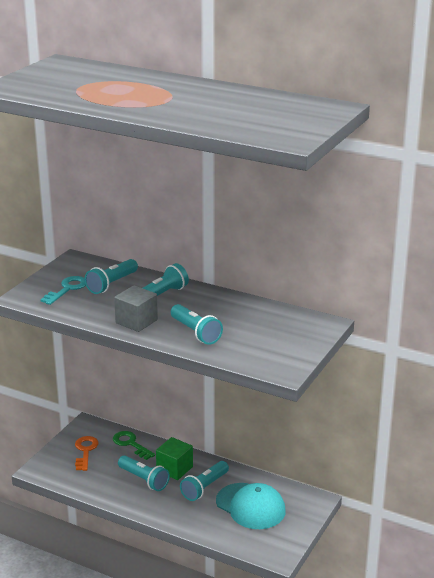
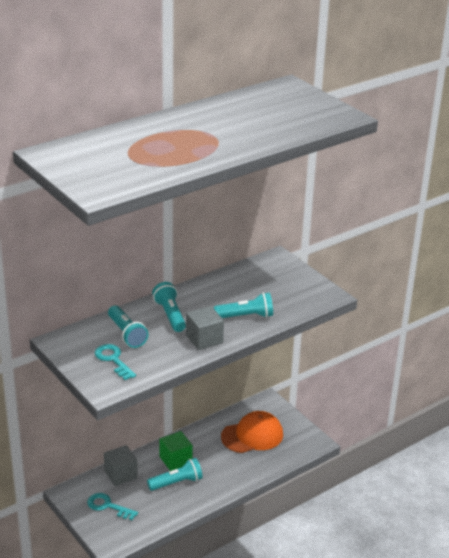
camera: 65 degrees left, 5 degrees up
orange key [75,436,98,471] -> turquoise key [87,493,138,520]
green key [113,431,155,460] -> grey cube [104,445,138,486]
turquoise flashlight [180,461,229,501] -> none
turquoise cap [216,483,286,529] -> orange cap [221,411,283,453]

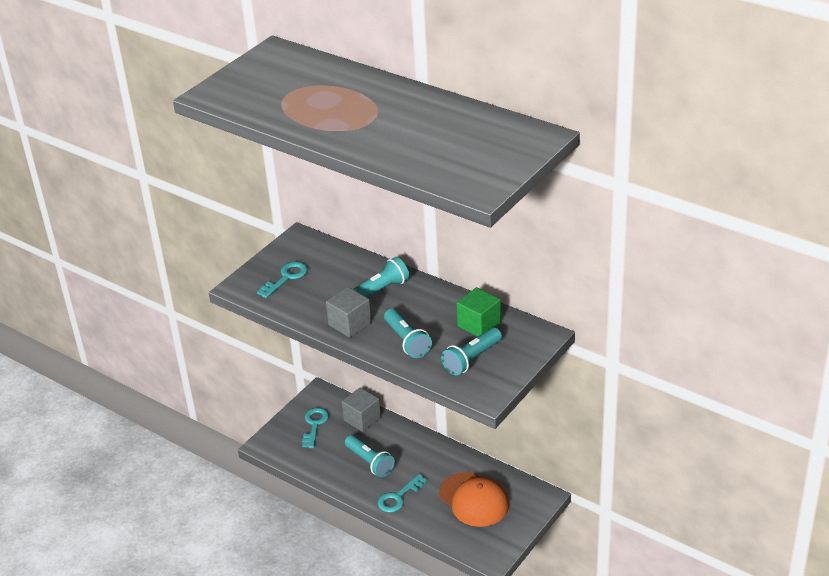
camera: 75 degrees right, 5 degrees up
turquoise flashlight [108,305,148,348] -> turquoise flashlight moved to [441,327,502,375]
green cube [159,431,193,471] -> green cube moved to [456,287,501,337]
none -> turquoise key [378,474,428,513]

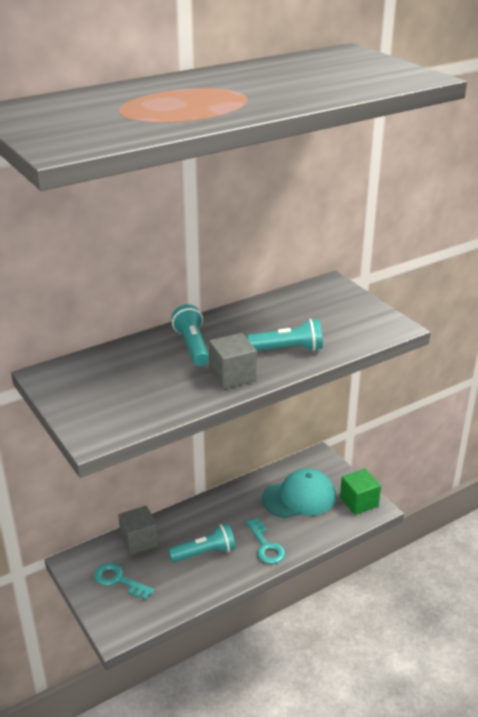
camera: 70 degrees left, 5 degrees down
turquoise key [257,262,308,298] -> none
orange cap [439,472,509,527] -> turquoise cap [262,468,336,518]
turquoise flashlight [441,327,502,375] -> none
green cube [456,287,501,337] -> green cube moved to [340,469,381,515]

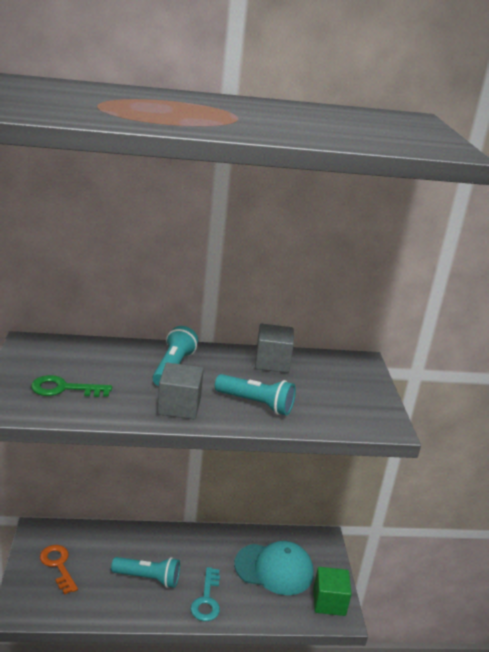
camera: 25 degrees right, 5 degrees down
turquoise key [94,563,154,600] -> orange key [40,545,78,595]
grey cube [118,506,159,555] -> grey cube moved to [255,324,294,373]
none -> green key [31,375,112,397]

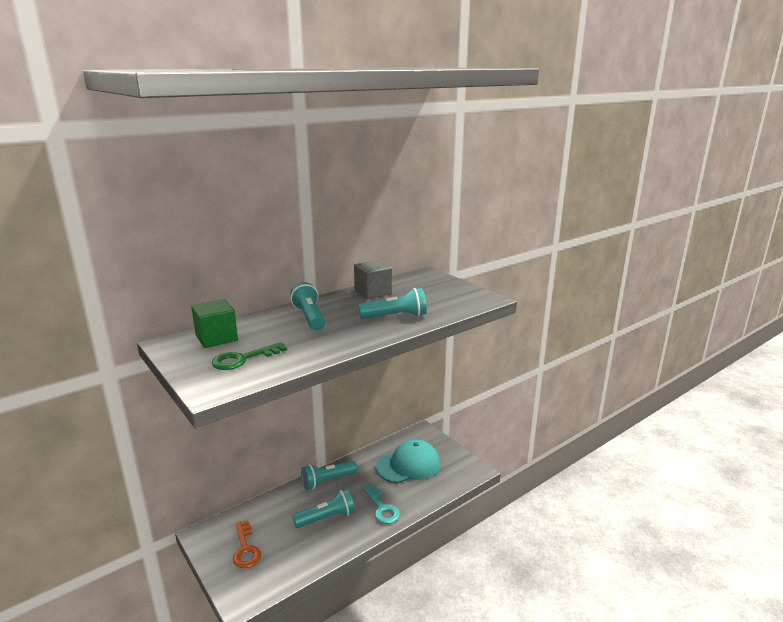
camera: 30 degrees left, 5 degrees down
orange key [40,545,78,595] -> orange key turned 135 degrees counterclockwise [233,520,261,568]
grey cube [157,362,204,419] -> none
green cube [313,567,351,616] -> green cube moved to [191,299,238,348]
none -> turquoise flashlight [301,461,358,490]

